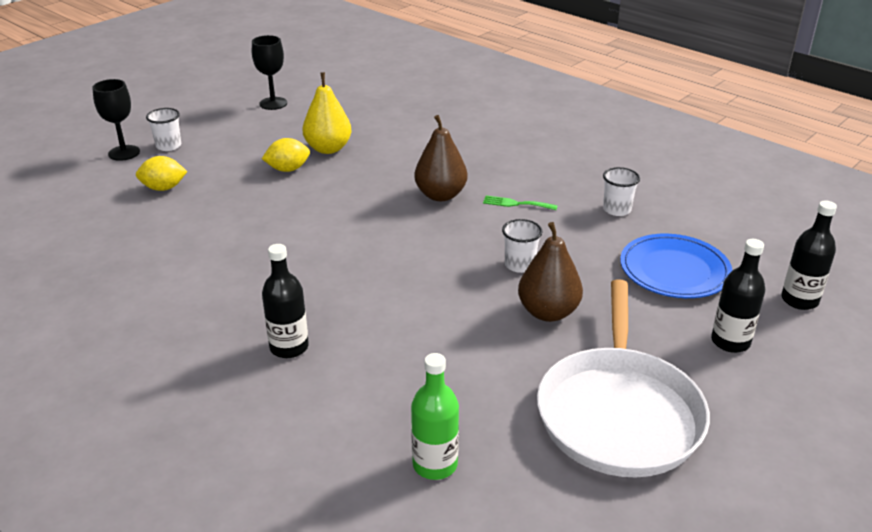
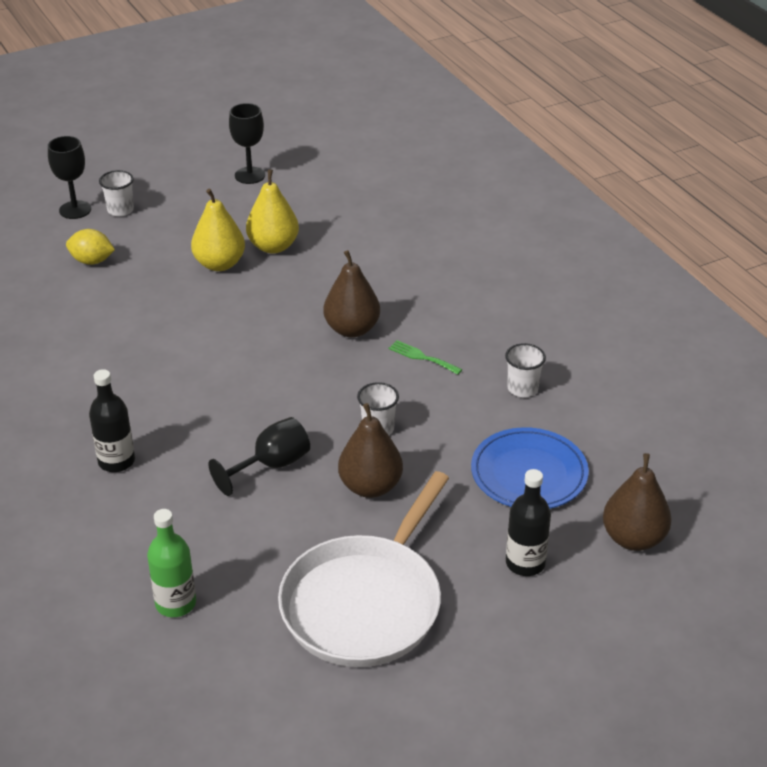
camera: 20 degrees right, 5 degrees up
yellow lemon [262,138,310,172] -> yellow pear [191,189,245,271]
black bottle [781,200,837,310] -> brown pear [603,453,672,551]
none -> black goblet [208,417,310,496]

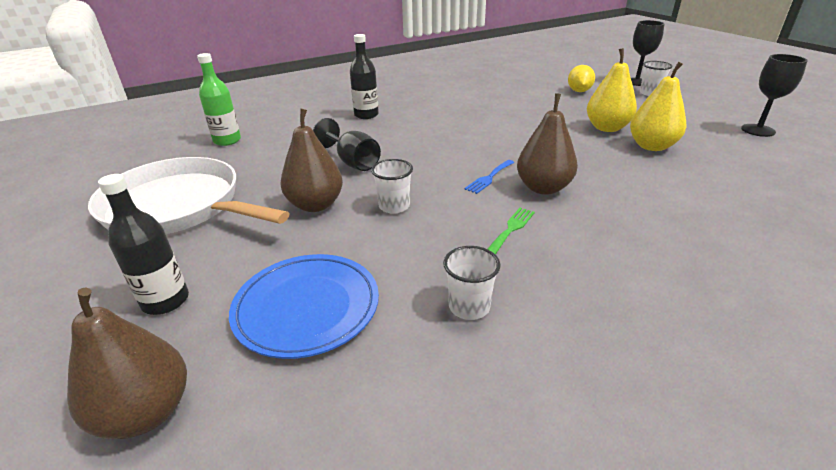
camera: 90 degrees right, 5 degrees down
none -> blue fork [464,160,514,194]

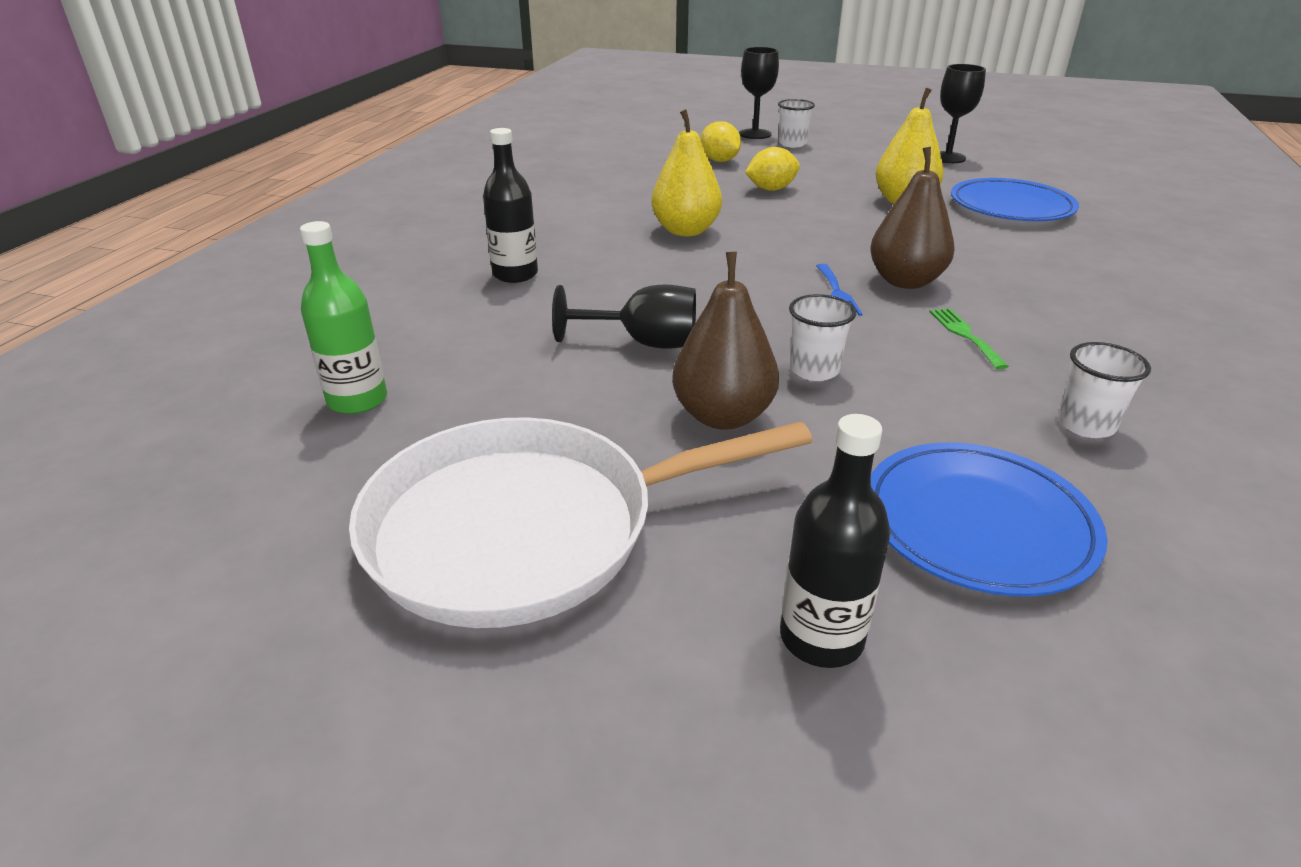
camera: 45 degrees left, 0 degrees up
brown pear [67,288,187,439] -> none
yellow pear [587,48,637,132] -> yellow pear moved to [651,109,722,236]
none -> yellow lemon [745,147,800,191]
none -> blue plate [951,178,1079,221]

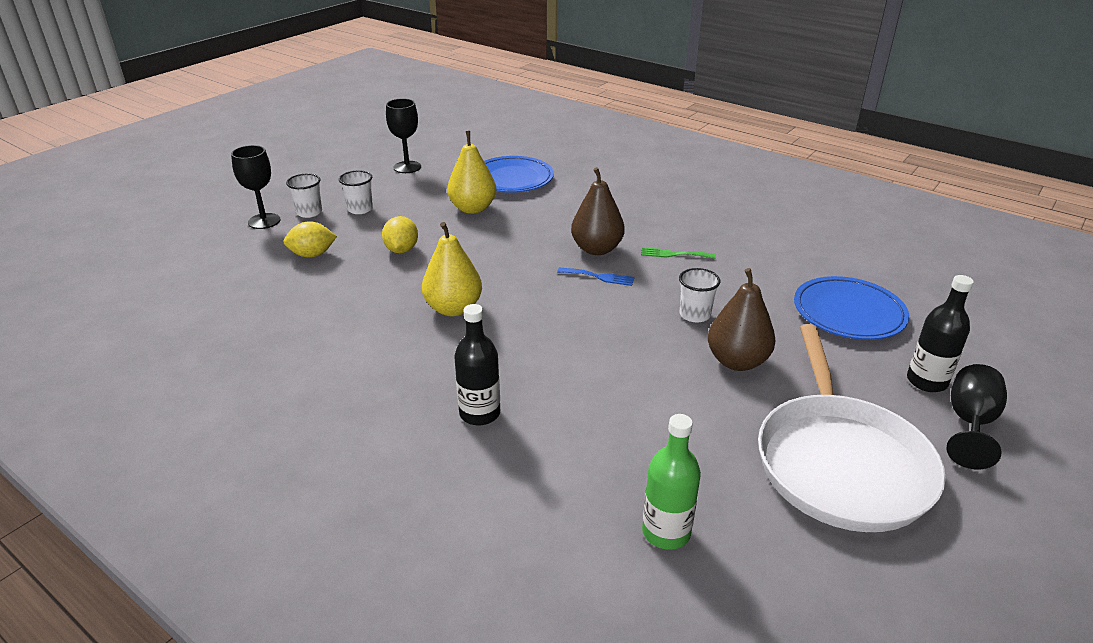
camera: 70 degrees left, 0 degrees up
black goblet [552,285,696,349] -> black goblet moved to [947,364,1007,469]
white cup [1058,342,1151,438] -> white cup moved to [339,171,373,214]

